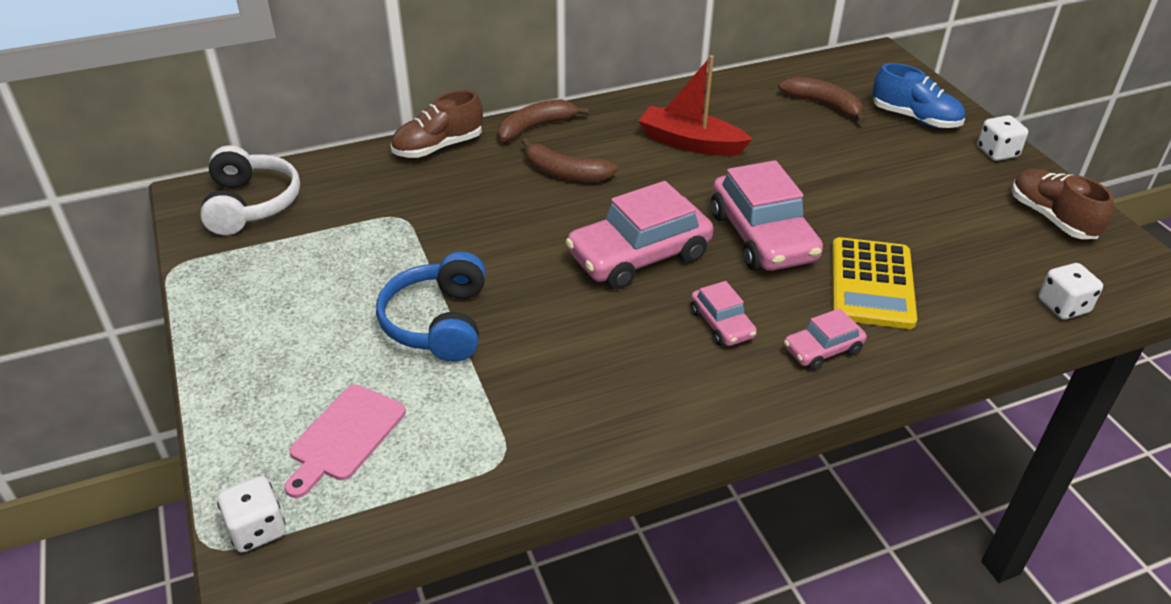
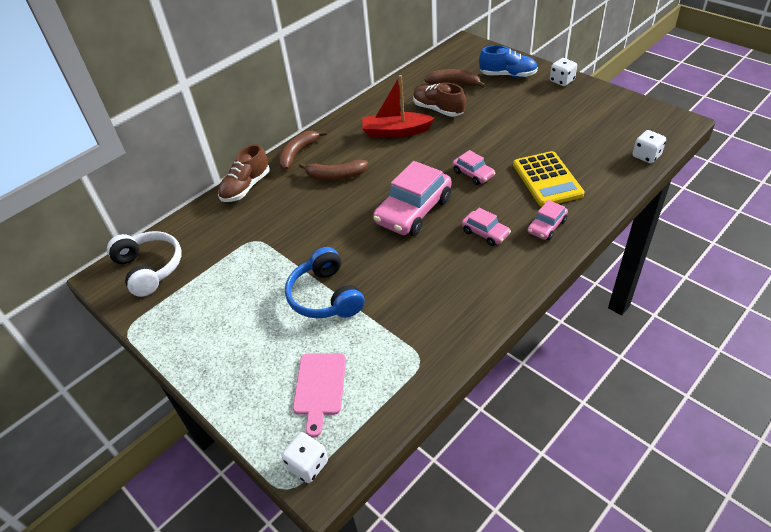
camera: 20 degrees left, 5 degrees up
pink car [711,160,823,271] -> pink car [453,150,495,185], size x0.51
brown shoe [1012,169,1114,239] -> brown shoe moved to [413,83,466,117]

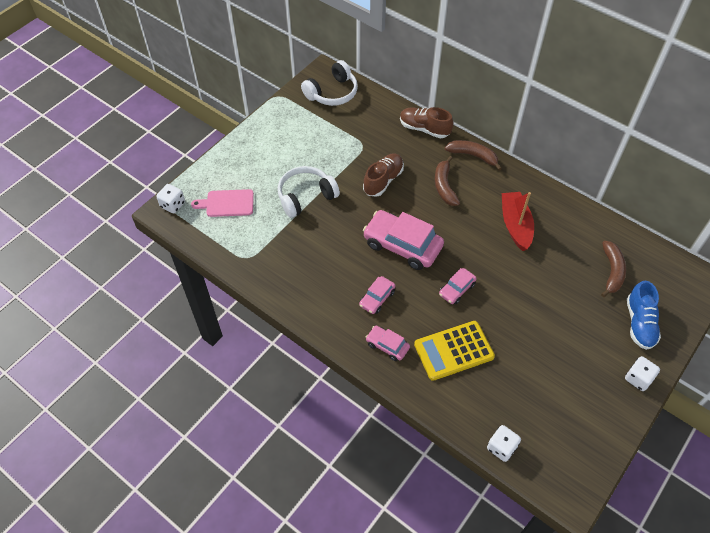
camera: 80 degrees right, 10 degrees up
blue headphones [285,247,365,318] -> white headphones [278,166,340,218]
brown shoe [413,83,466,117] -> brown shoe moved to [363,153,404,197]

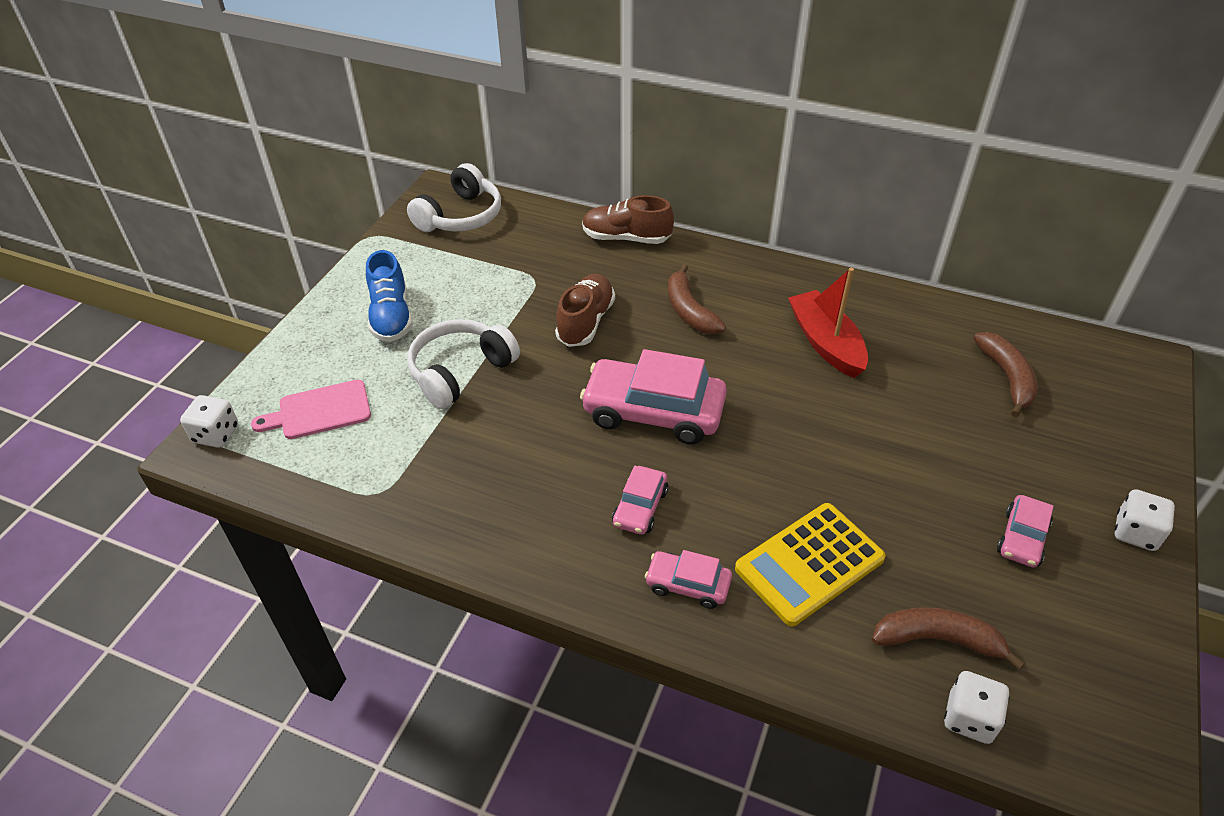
camera: 15 degrees left, 10 degrees down
pink car [439,268,477,304] -> pink car moved to [997,495,1054,567]
brown banana [445,140,502,171] -> brown banana moved to [872,607,1025,670]
blue shoe [627,280,661,350] -> blue shoe moved to [366,250,413,342]

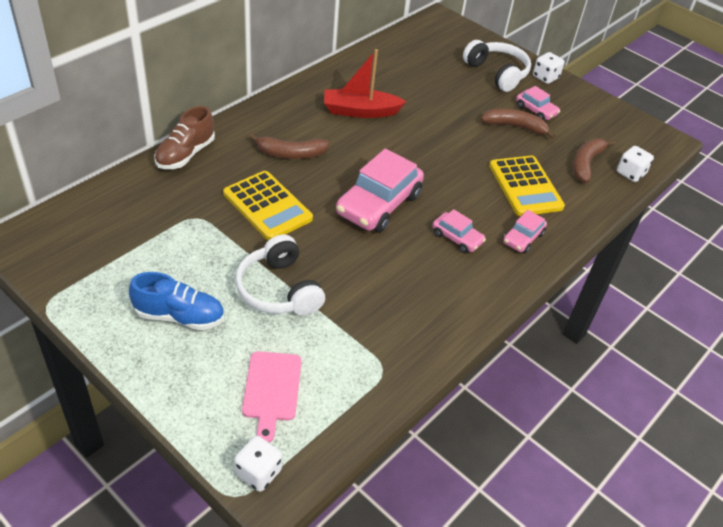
camera: 75 degrees left, 0 degrees up
white headphones [407,163,501,232] -> white headphones moved to [463,40,531,92]
brown shoe [555,274,615,347] -> yellow calculator [223,171,313,241]
brown banana [973,332,1038,417] -> brown banana moved to [481,109,555,139]

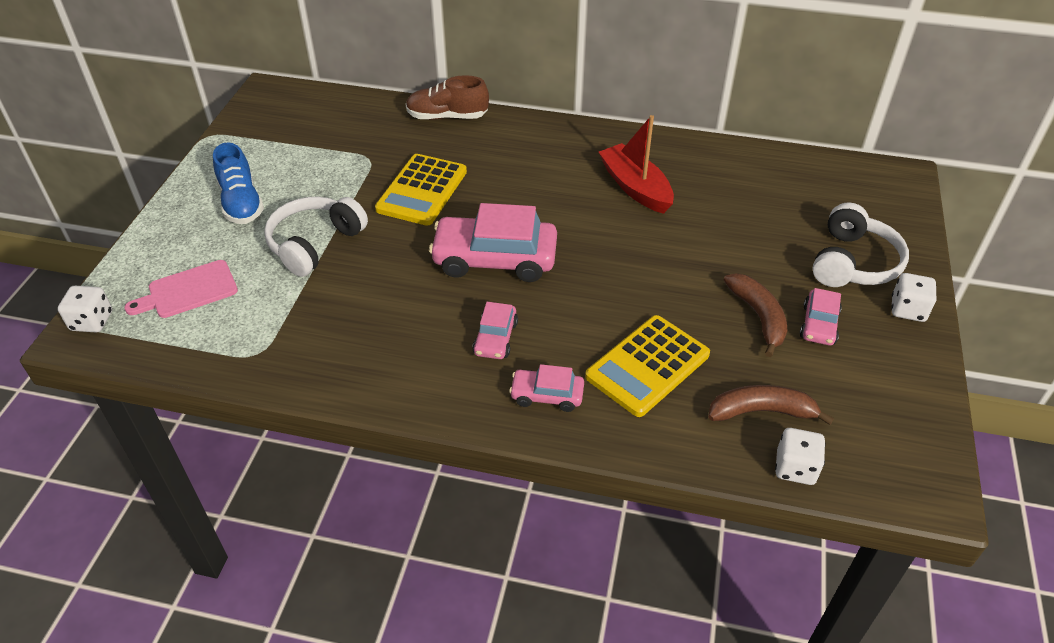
camera: 65 degrees right, 0 degrees up
brown banana [249,134,330,159] -> none

